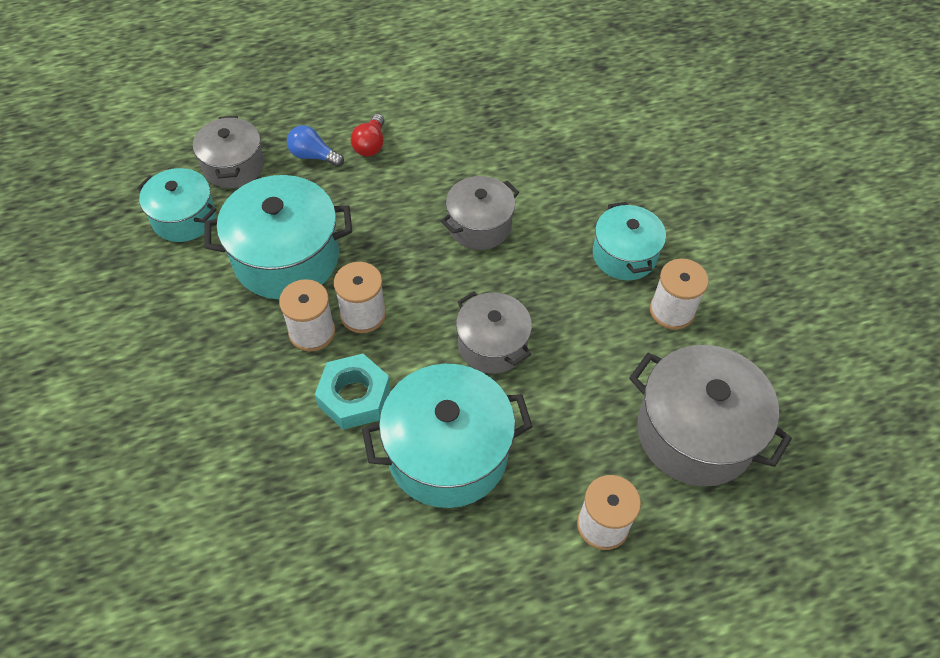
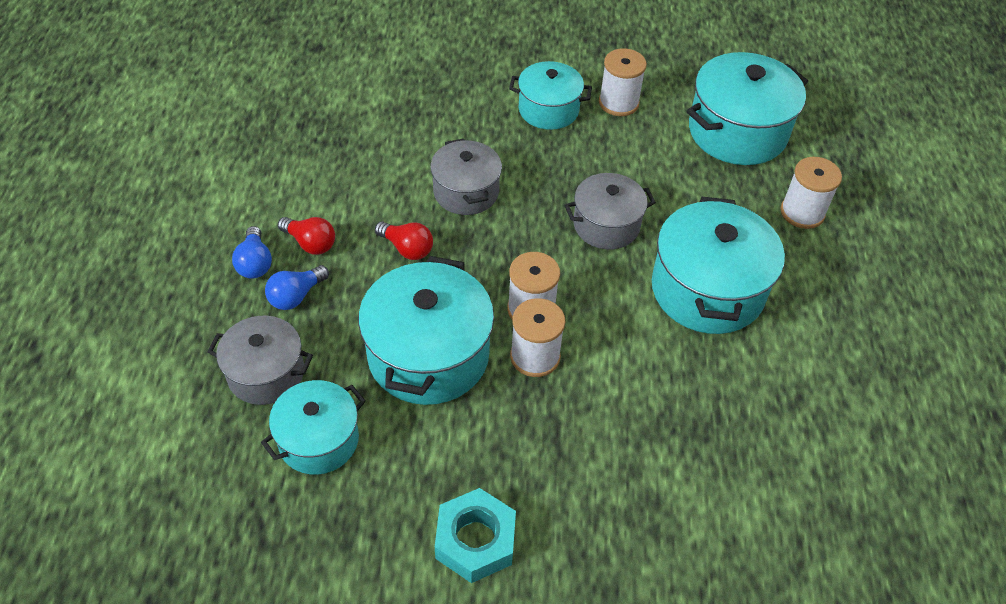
camera: 70 degrees left, 5 degrees down
turquoise nut [315,354,390,430] -> turquoise nut moved to [435,488,516,583]
grey pot [629,345,792,486] -> turquoise pot [687,52,808,165]
none -> blue light bulb [232,226,272,279]
none -> red light bulb [375,222,433,260]

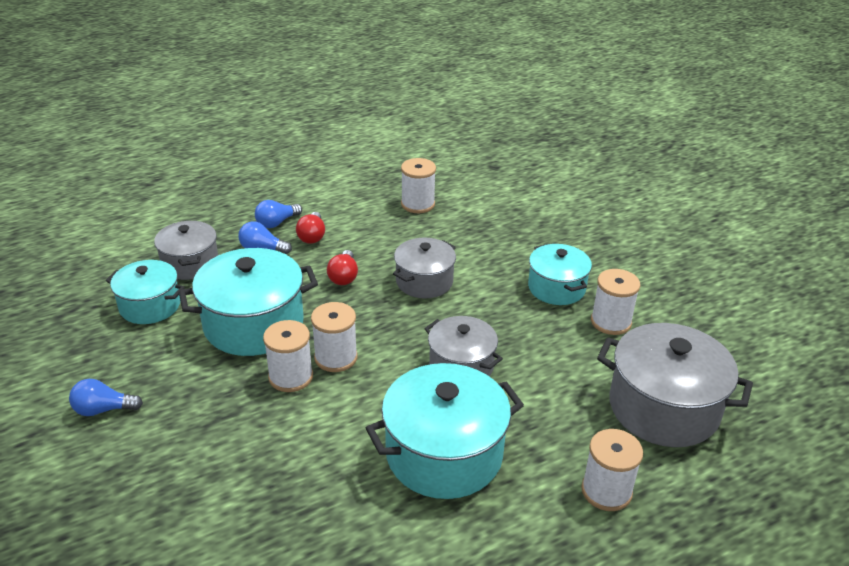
camera: 60 degrees right, 15 degrees down
turquoise nut [435,488,516,583] -> blue light bulb [69,379,143,416]
turquoise pot [687,52,808,165] -> grey pot [597,323,753,447]
none -> white spool [401,158,436,213]

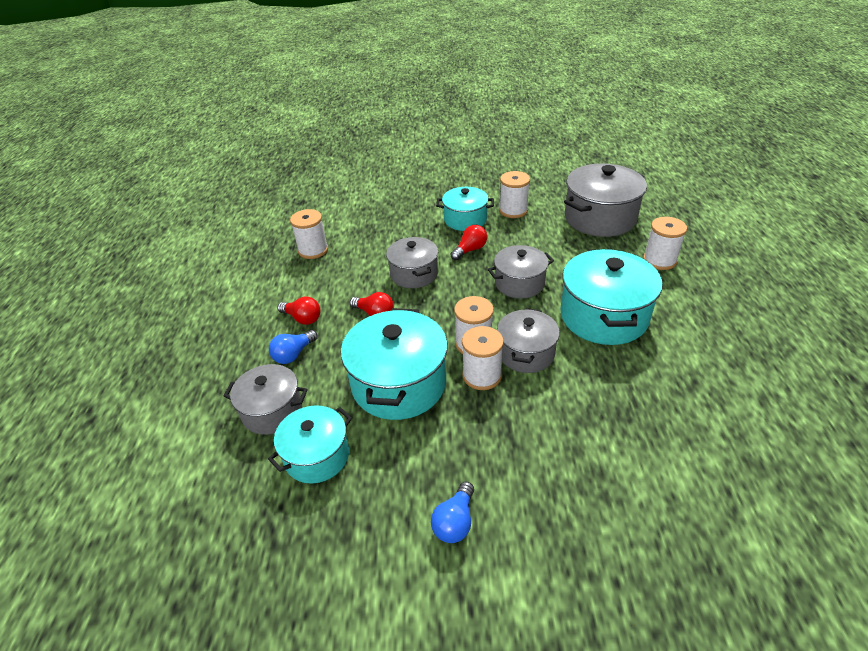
camera: 60 degrees left, 5 degrees up
blue light bulb [255,200,302,228] -> none
none -> red light bulb [451,225,487,260]
none -> grey pot [497,308,560,373]

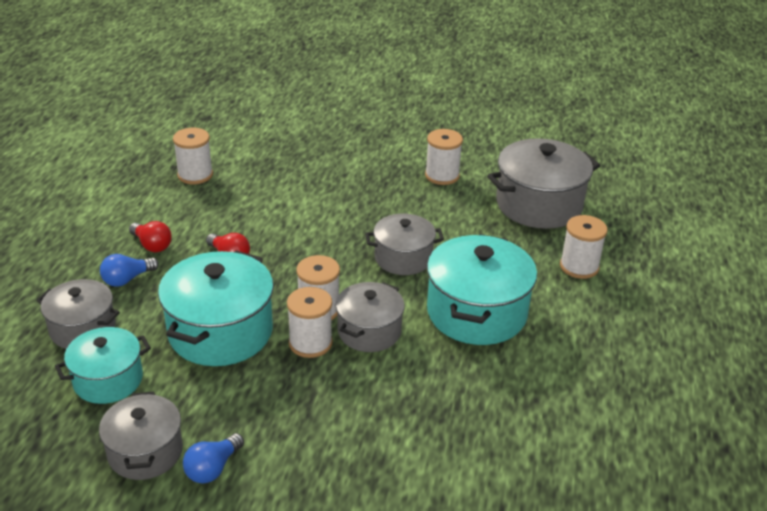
camera: 10 degrees right, 5 degrees down
grey pot [386,237,438,288] -> grey pot moved to [99,392,183,480]
turquoise pot [436,187,494,231] -> none
red light bulb [451,225,487,260] -> none

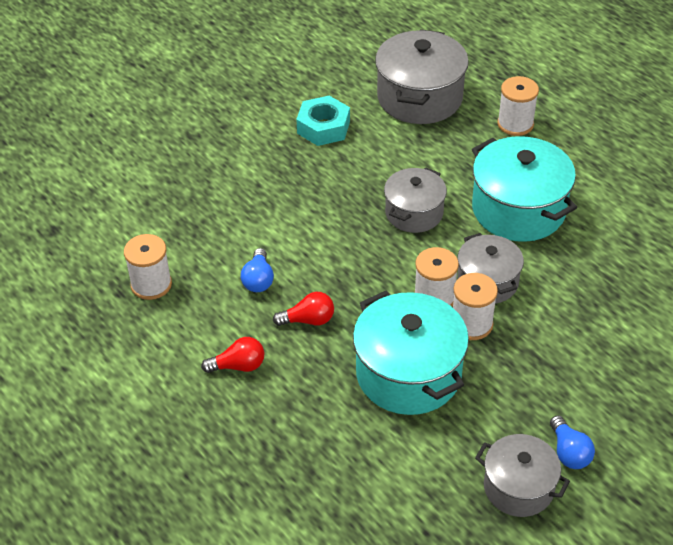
camera: 50 degrees left, 10 degrees up
grey pot [37,279,120,349] -> none
turquoise pot [55,327,151,404] -> none
blue light bulb [100,254,159,287] -> blue light bulb moved to [241,248,274,292]
white spool [425,129,463,185] -> turquoise nut [296,96,350,146]

